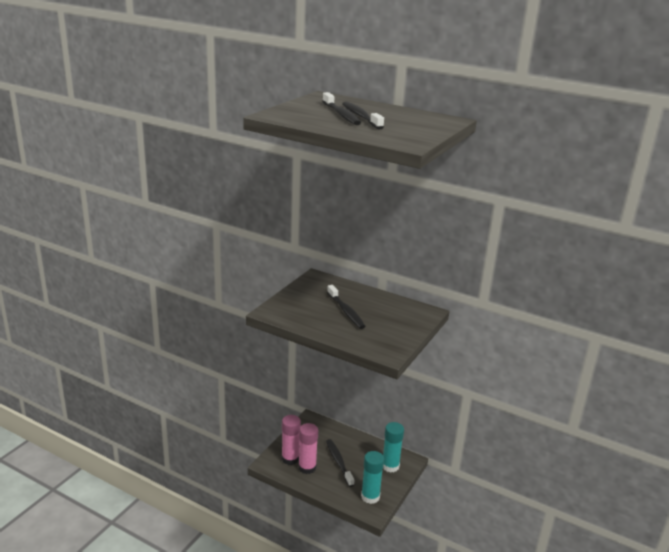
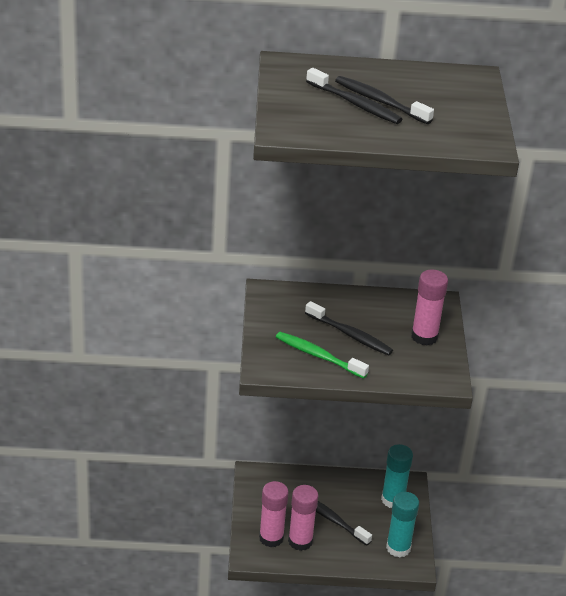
camera: 30 degrees left, 10 degrees up
none -> green toothbrush [276,332,369,379]
none -> pink glue stick [411,269,448,345]

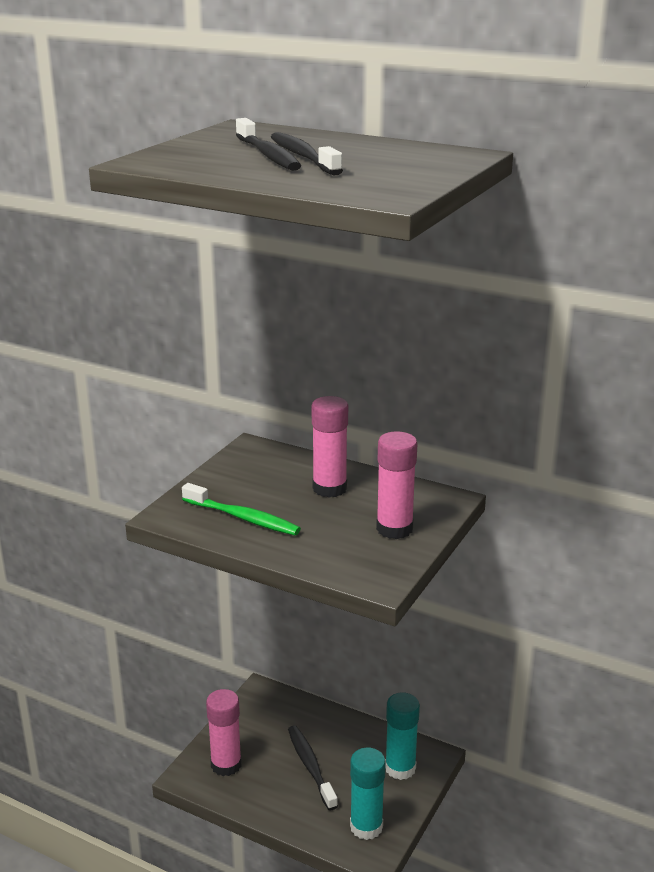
camera: 30 degrees right, 10 degrees down
green toothbrush [276,332,369,379] -> green toothbrush turned 150 degrees clockwise [182,483,301,535]
pink glue stick [288,485,318,551] -> pink glue stick moved to [312,396,348,497]
black toothbrush [305,301,393,356] -> none

